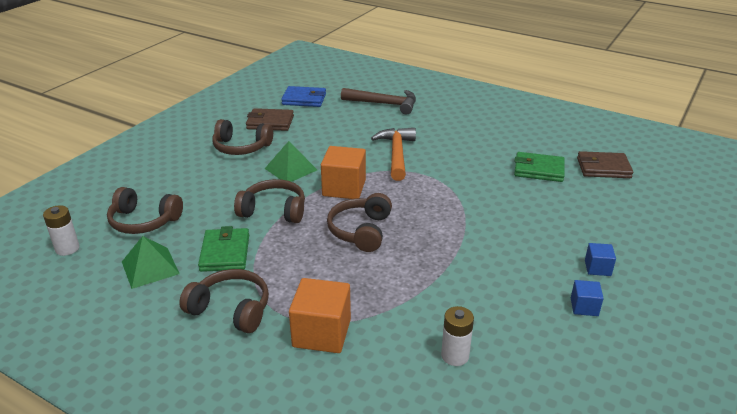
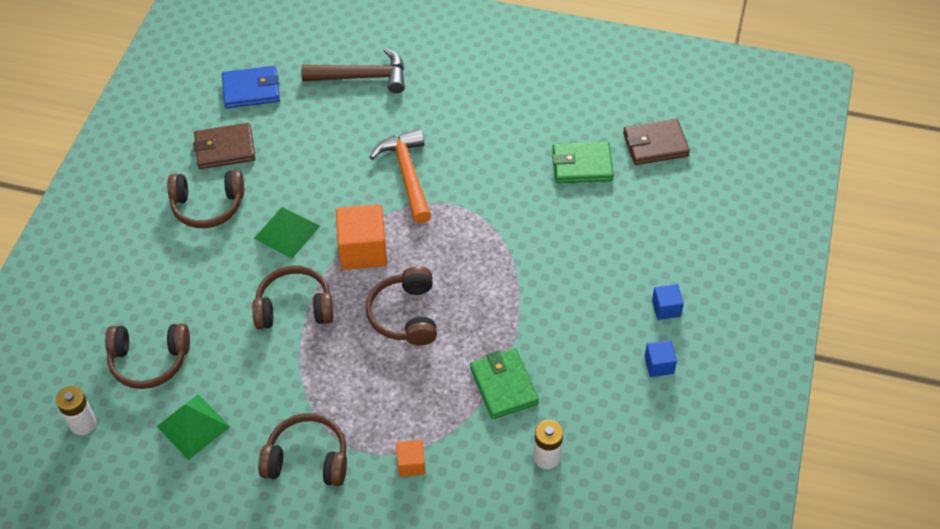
camera: 15 degrees left, 20 degrees up
green wallet [198,226,249,272] -> green wallet moved to [470,348,539,419]
orange cube [289,278,351,353] -> orange cube [396,440,426,477], size x0.52

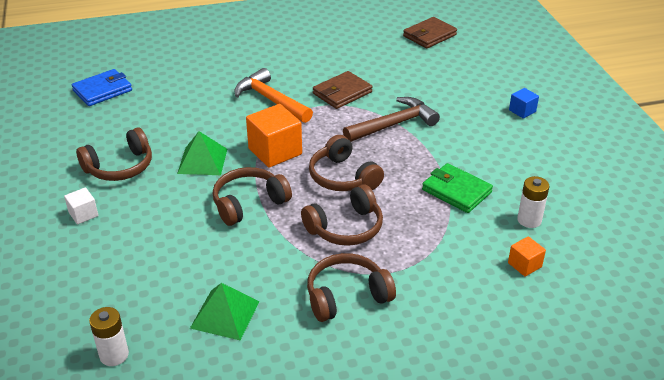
camera: 30 degrees left, 15 degrees down
brown headphones [105,323,190,389] -> brown headphones moved to [301,184,383,246]
brown wallet [193,123,255,169] -> brown wallet moved to [313,71,373,109]
brown hammer [301,48,405,93] -> brown hammer moved to [343,97,440,142]
orange cube [396,440,426,477] -> orange cube moved to [508,236,546,277]
green wallet [552,141,614,183] -> none
blue cube [644,340,677,377] -> none
none -> white cube [64,187,98,224]

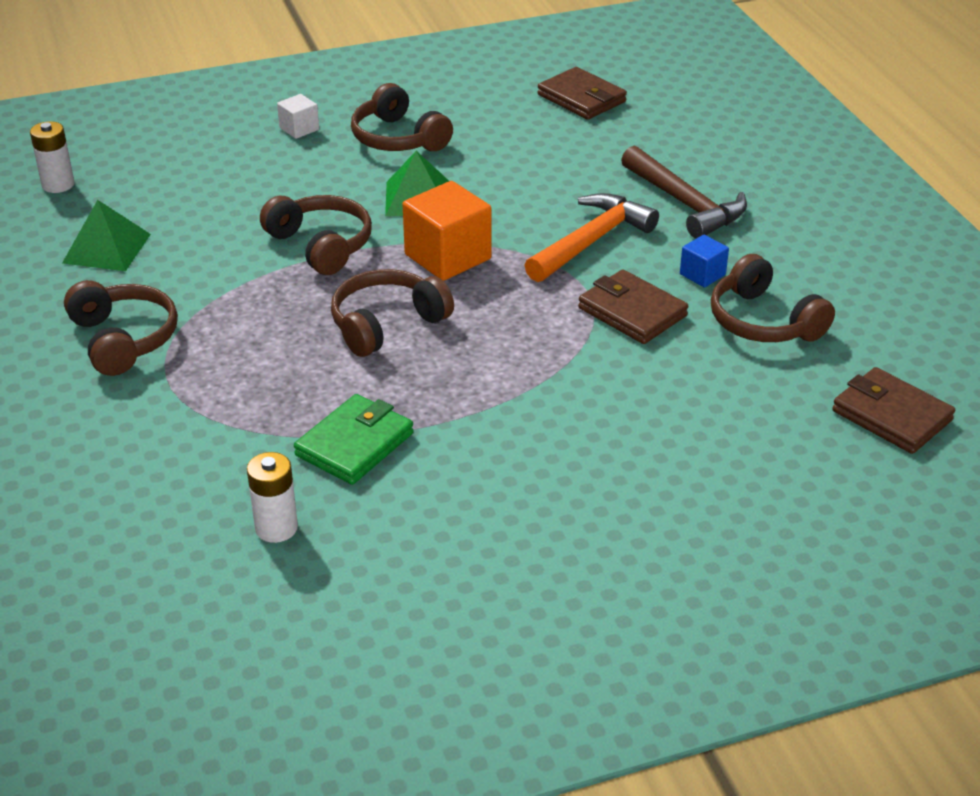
camera: 85 degrees right, 0 degrees up
blue wallet [72,69,132,106] -> brown wallet [537,67,627,120]
brown headphones [301,184,383,246] -> brown headphones moved to [711,254,835,342]
brown hammer [343,97,440,142] -> brown hammer moved to [621,146,747,239]
orange cube [508,236,546,277] -> none
blue cube [509,88,539,118] -> blue cube moved to [680,235,729,288]

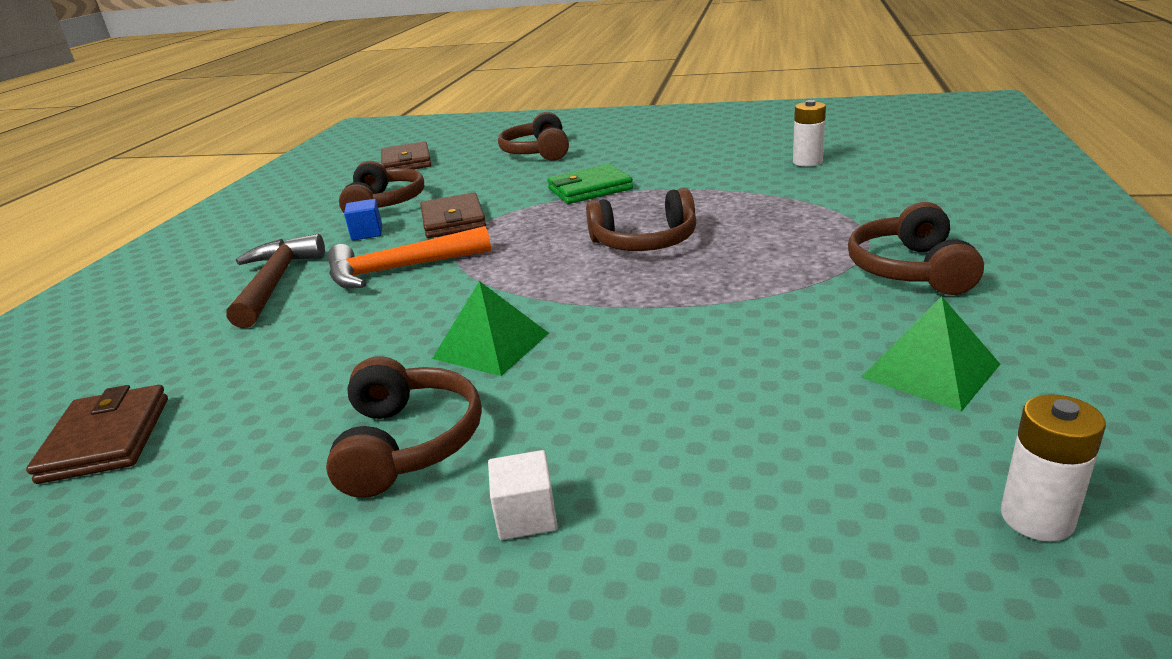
camera: 145 degrees left, 10 degrees down
brown headphones [260,195,372,275] -> brown headphones moved to [498,112,569,161]
green wallet [294,394,414,485] -> green wallet moved to [547,164,633,204]
orange cube [403,181,491,281] -> none

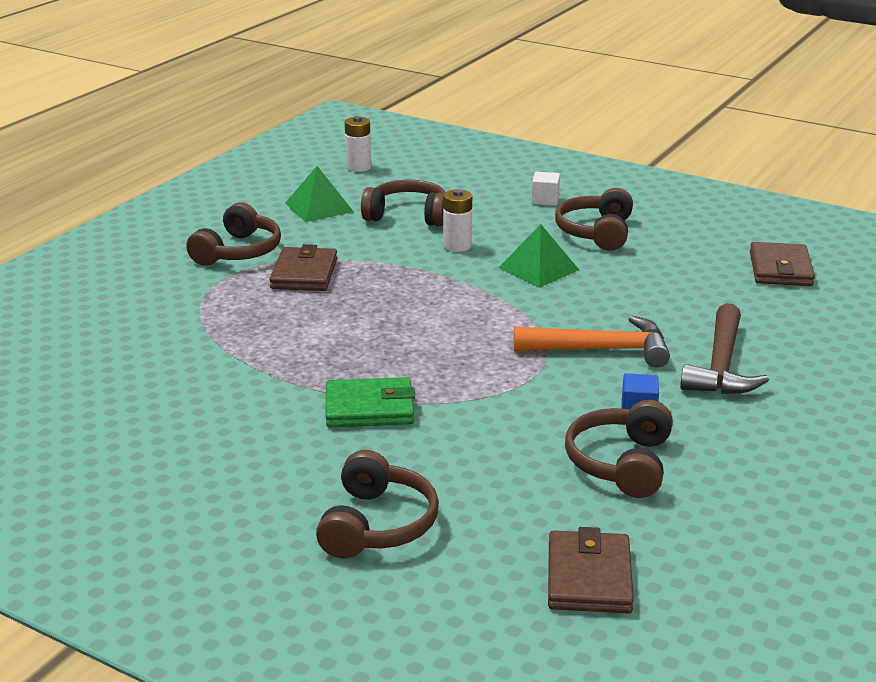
camera: 165 degrees left, 0 degrees up
brown wallet [420,193,486,238] -> brown wallet moved to [270,244,337,291]
brown headphones [586,188,696,251] -> brown headphones moved to [361,180,445,227]
white battery [793,100,826,167] -> white battery moved to [443,189,472,252]

